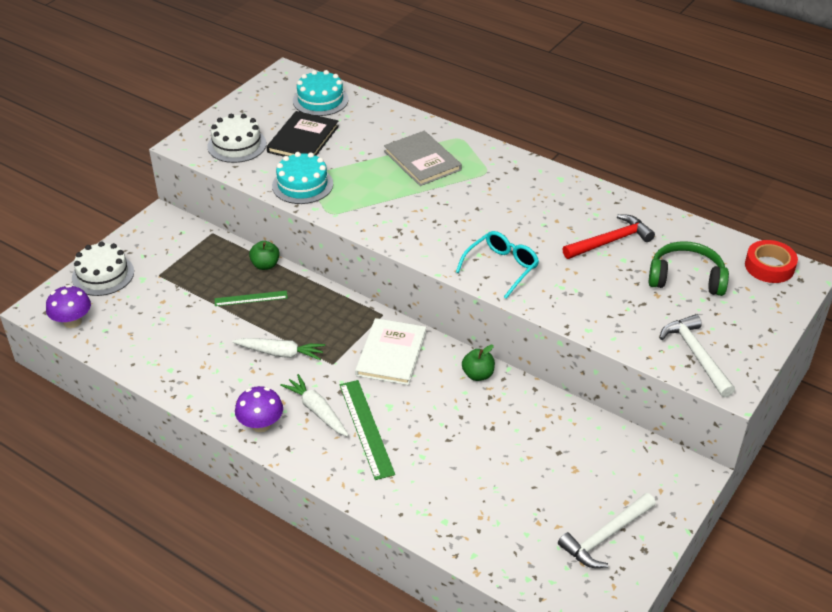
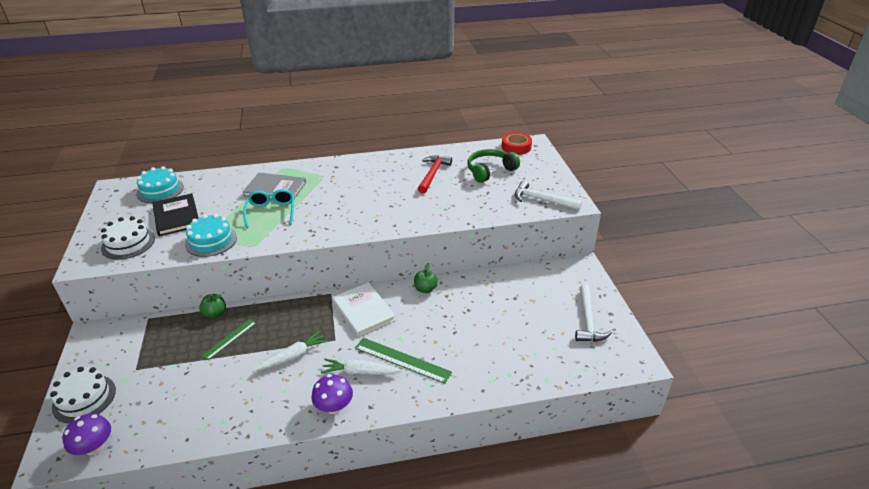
camera: 45 degrees left, 5 degrees down
turquoise glasses [456,231,539,299] -> turquoise glasses moved to [243,189,294,228]

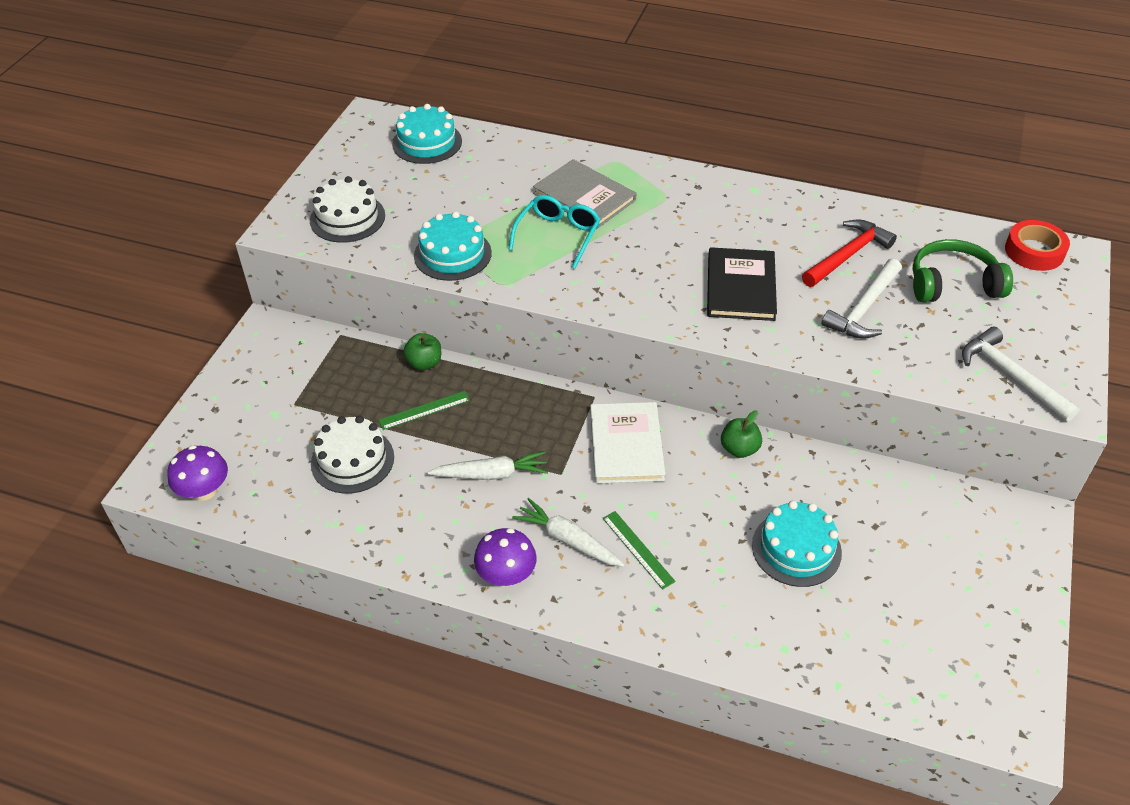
camera: 30 degrees right, 10 degrees up
white cake [50,367,116,423] -> white cake moved to [311,416,394,494]
black book [153,193,199,236] -> black book moved to [707,247,777,321]
green ruler [355,338,452,384] -> green ruler [603,511,676,590], size x0.62
white hammer [575,285,612,342] -> white hammer moved to [822,258,902,339]
none -> turquoise cake [752,501,842,587]

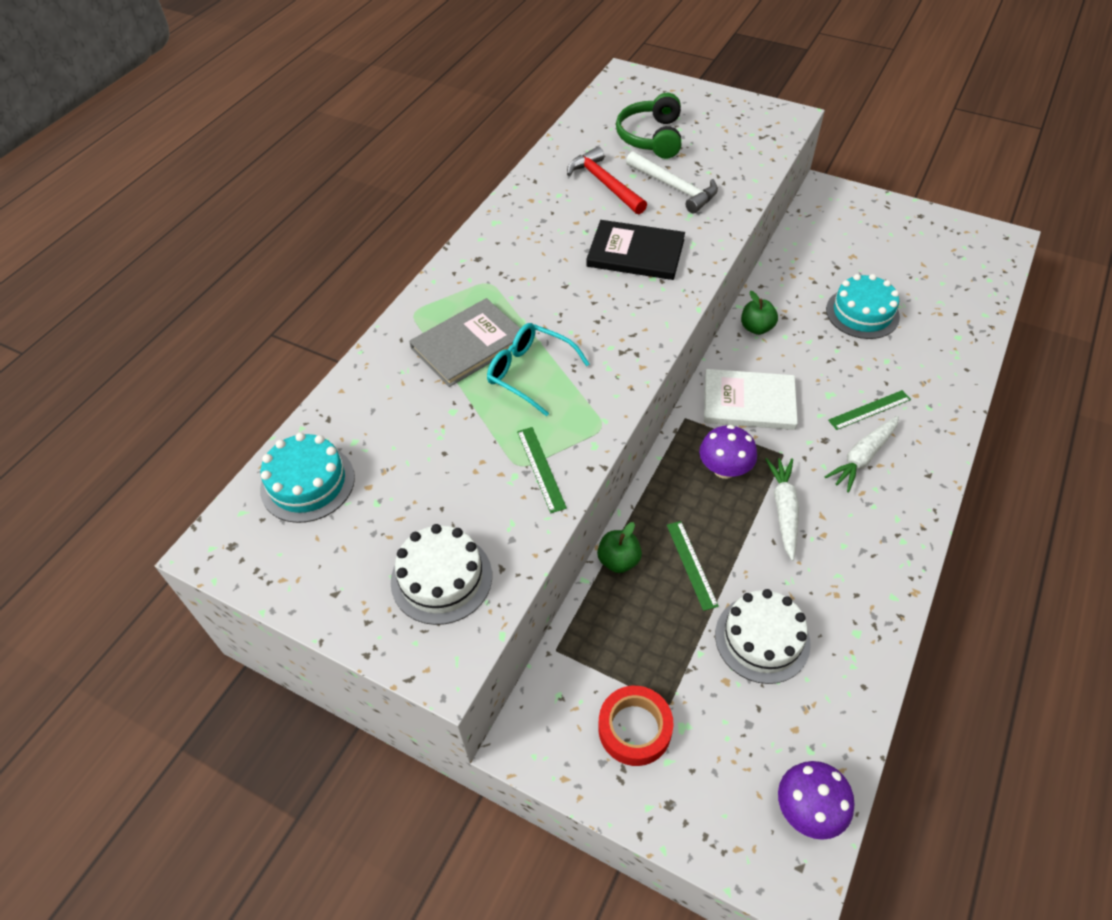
camera: 80 degrees left, 5 degrees up
turquoise cake [414,211,492,281] -> green ruler [517,427,567,513]
purple mushroom [474,528,537,586] -> purple mushroom moved to [699,425,757,479]
white hammer [962,327,1080,422] -> none
red tape [1005,220,1070,271] -> red tape moved to [598,686,674,766]

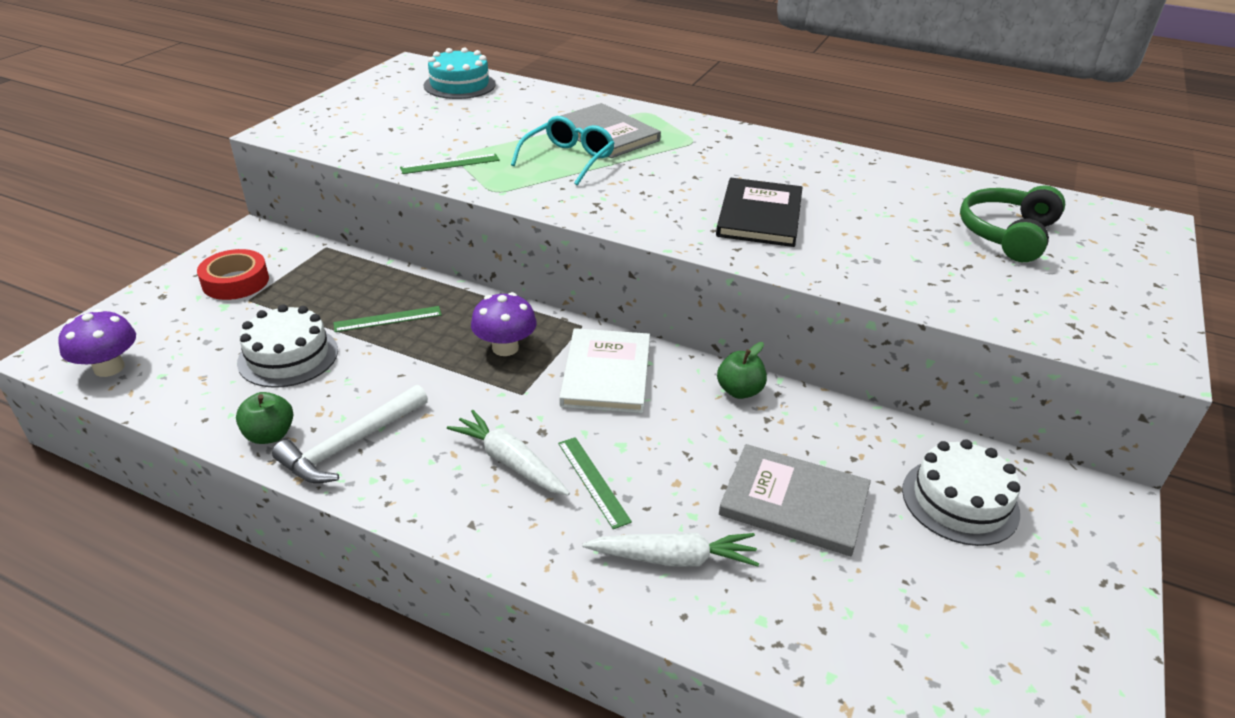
camera: 85 degrees right, 15 degrees down
white cake [391,524,492,625] -> white cake moved to [902,439,1020,546]
red hammer [567,147,647,214] -> none
green apple [597,522,642,573] -> green apple moved to [236,392,293,444]
green headphones [616,93,681,159] -> green headphones turned 60 degrees counterclockwise [960,185,1065,262]
white hammer [626,151,718,213] -> white hammer moved to [272,385,428,483]
white carrot [765,458,799,561] -> white carrot moved to [582,533,759,567]
turquoise cake [826,274,900,339] -> grey book [719,444,871,556]

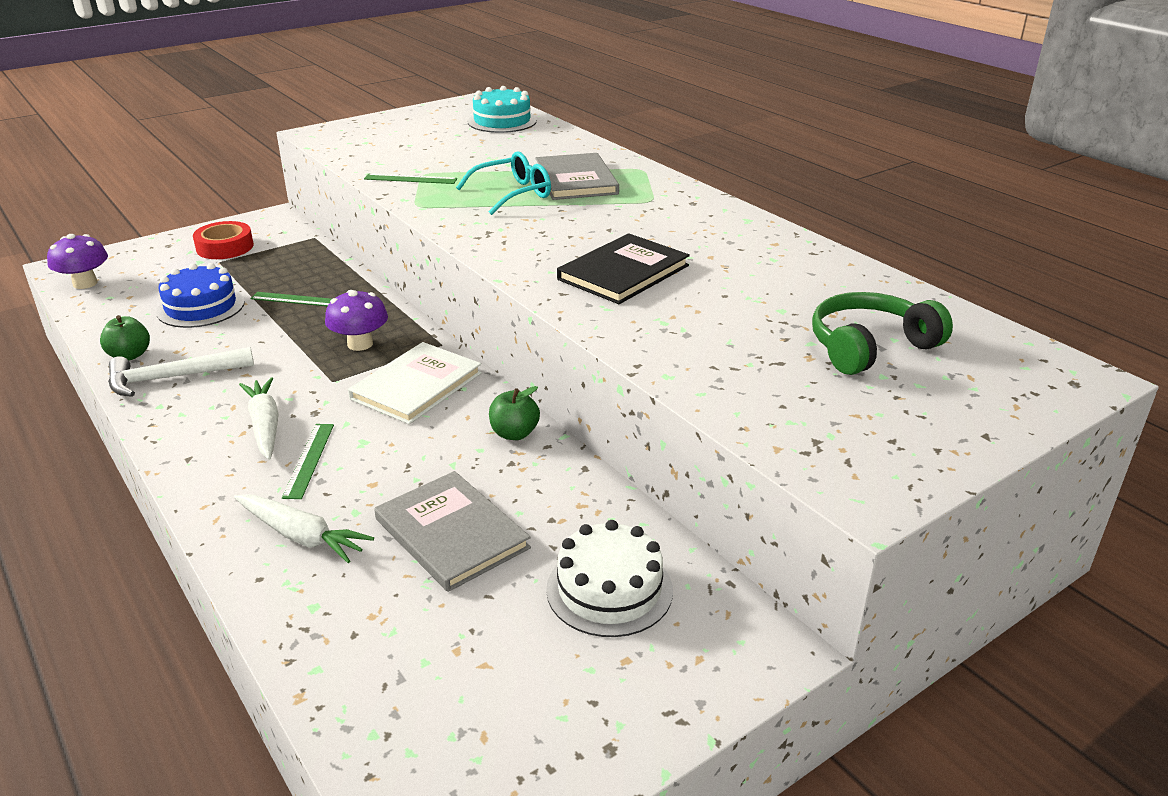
camera: 30 degrees right, 5 degrees down
white cake [237,304,338,388] -> blue cake [156,263,245,328]

